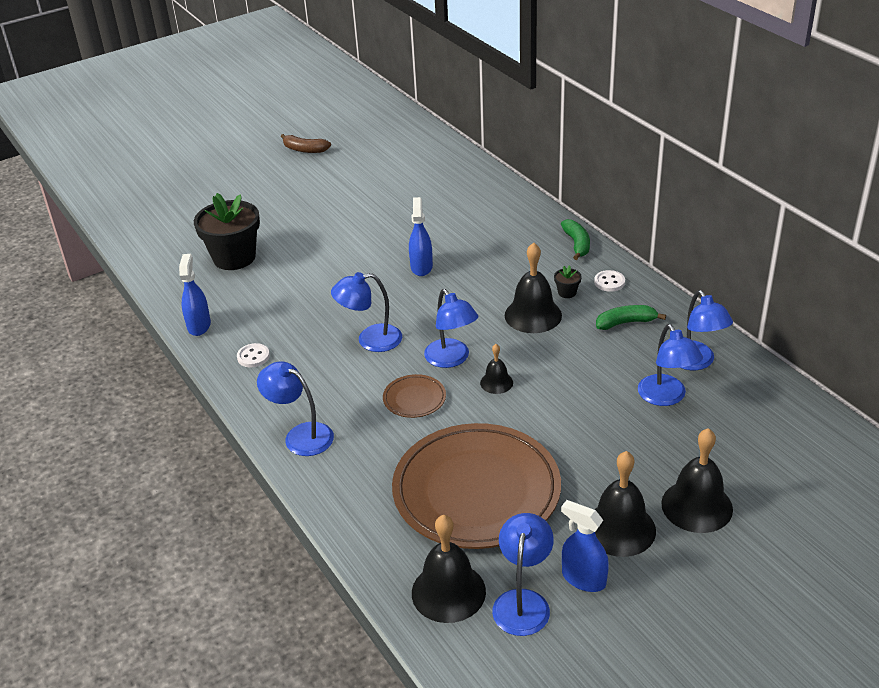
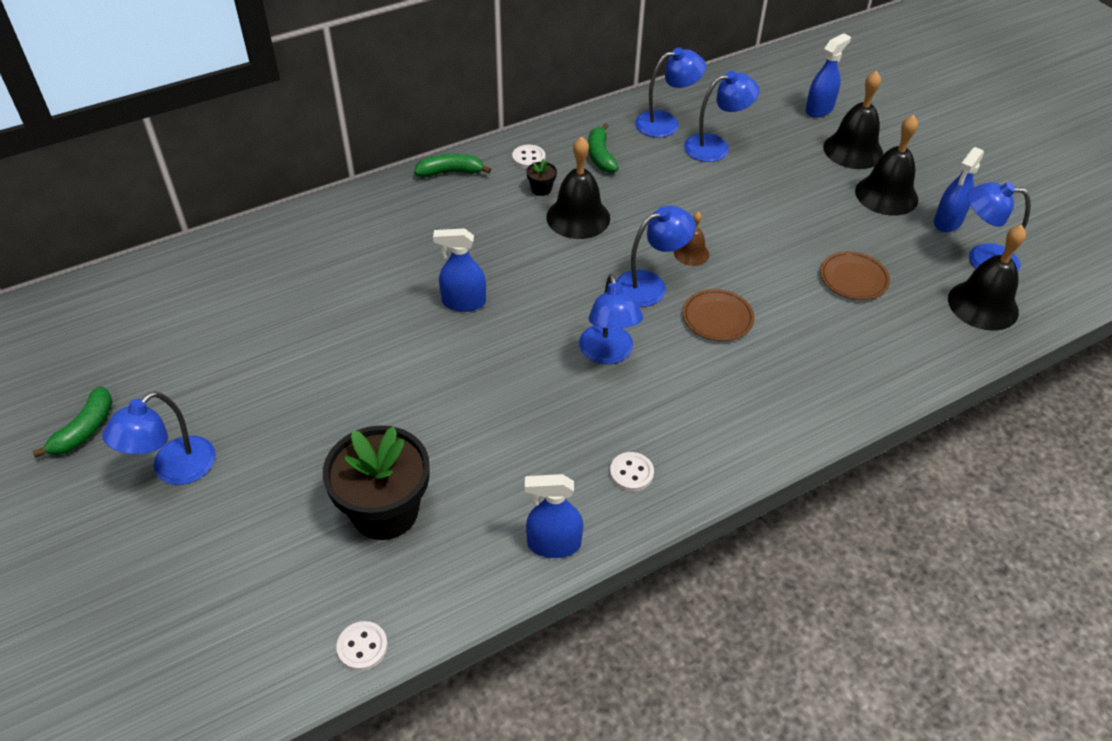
camera: 90 degrees left, 10 degrees up
blue lamp [257,361,334,456] -> blue lamp moved to [102,391,216,485]
brown banana [281,134,331,153] -> green banana [32,386,112,458]
brown plate [392,423,561,549] -> brown plate [820,251,890,300], size x0.42
black bell [480,344,513,394] -> brown bell [674,212,709,266]
none -> white button [336,621,388,671]
none -> blue spray bottle [805,33,851,118]

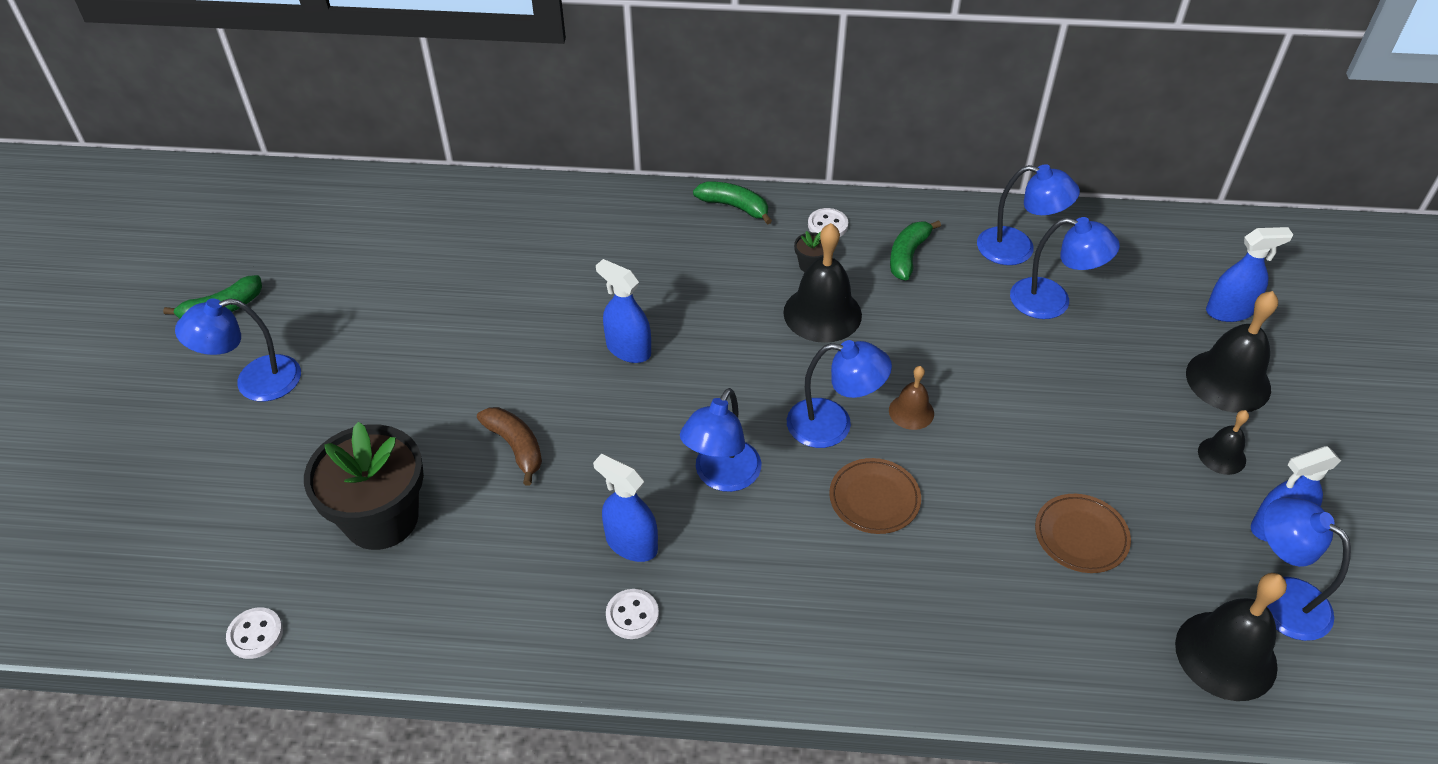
camera: 35 degrees right, 0 degrees up
blue spray bottle [525,474,583,558] -> blue spray bottle moved to [593,454,658,562]
black bell [855,115,918,216] -> black bell [1198,410,1249,475], size x0.54
none -> brown banana [477,407,542,485]

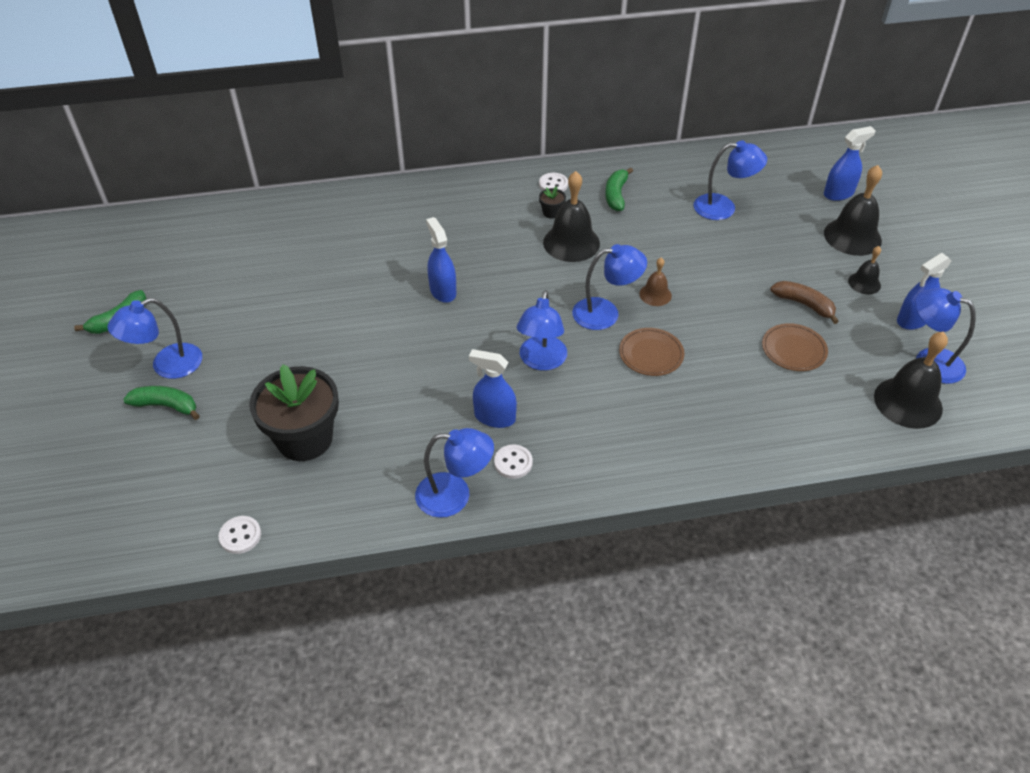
camera: 15 degrees left, 0 degrees up
brown banana [477,407,542,485] -> brown banana moved to [770,281,839,324]
blue spray bottle [596,259,651,363] -> blue spray bottle turned 45 degrees clockwise [426,217,456,303]
green banana [693,181,772,225] -> green banana moved to [123,386,200,420]
blue lamp [977,164,1080,265] -> blue lamp moved to [415,428,494,518]

